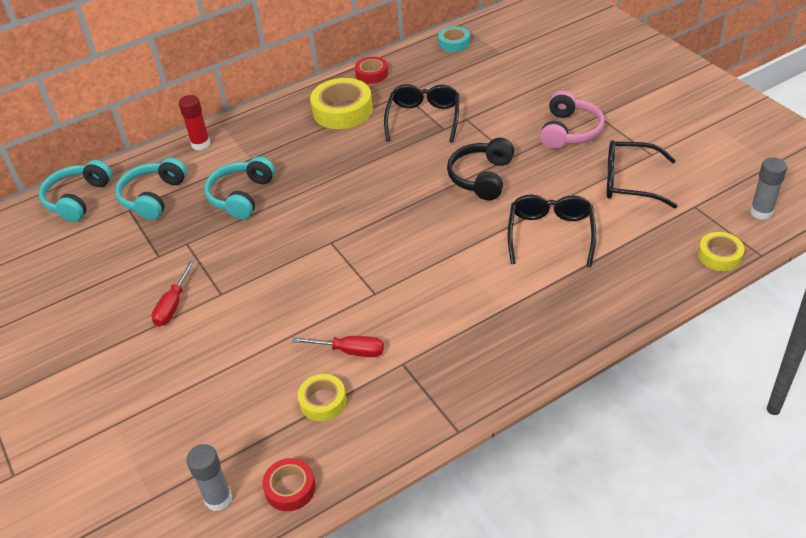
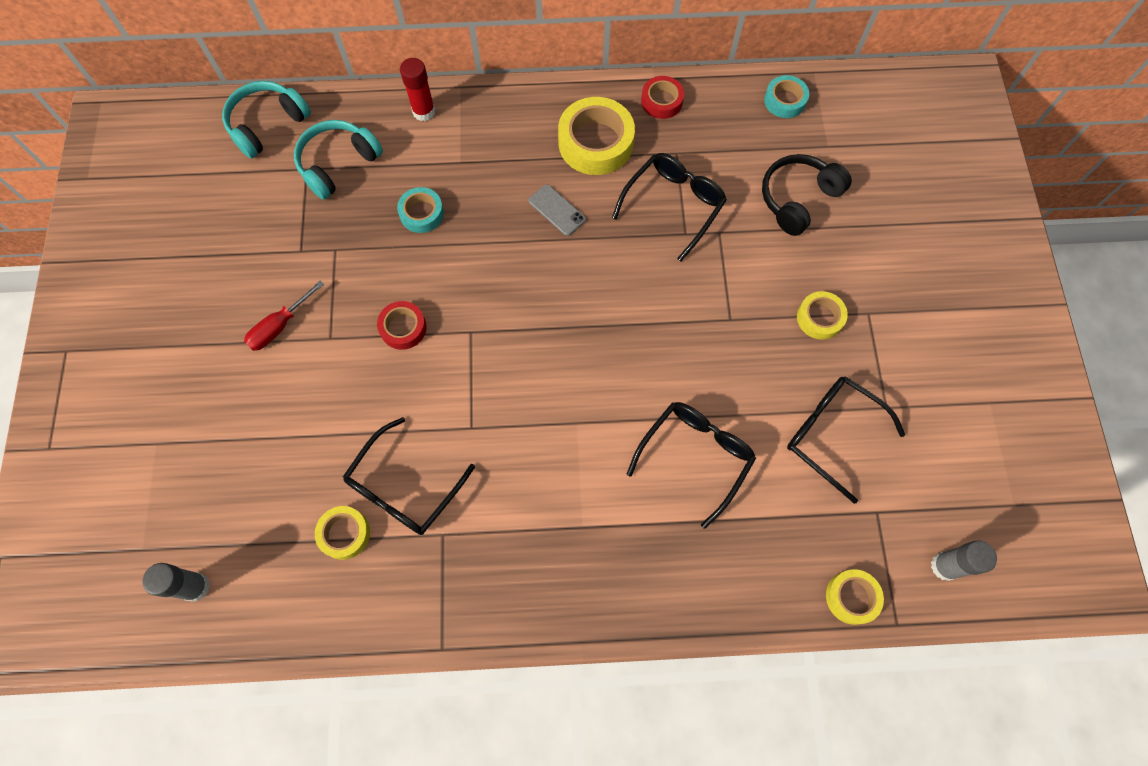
camera: 25 degrees right, 25 degrees up
turquoise headphones [204,156,275,220] -> turquoise tape [397,187,444,233]
red tape [262,458,316,511] -> red tape moved to [377,301,427,350]
red screwdriver [292,336,384,357] -> black glasses [343,417,475,535]
black headphones [447,138,514,200] -> black headphones moved to [762,154,852,236]
pink headphones [540,91,604,149] -> yellow tape [797,291,848,340]
none -> grey phone [528,184,586,236]

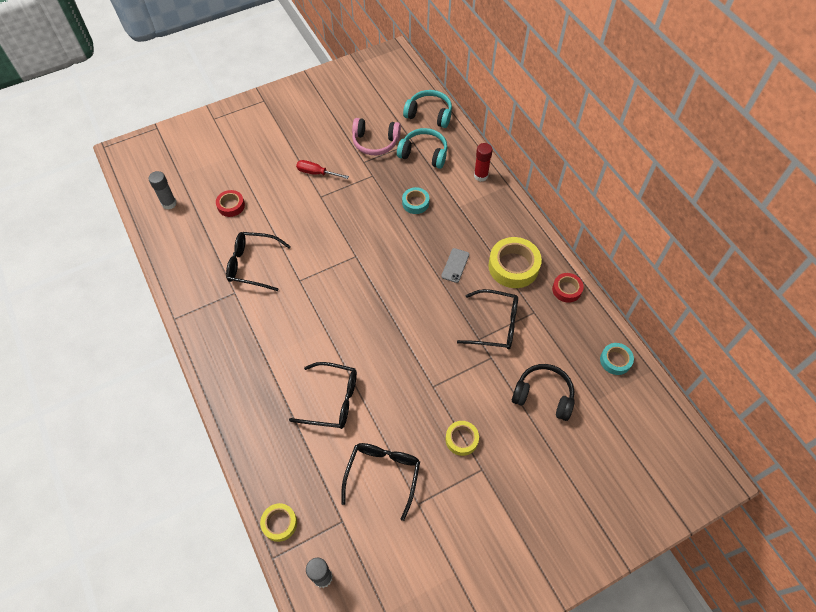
camera: 65 degrees right, 10 degrees down
yellow tape [315,506,370,560] -> none
red tape [377,301,427,350] -> red tape moved to [216,190,245,217]
none -> pink headphones [352,118,401,155]

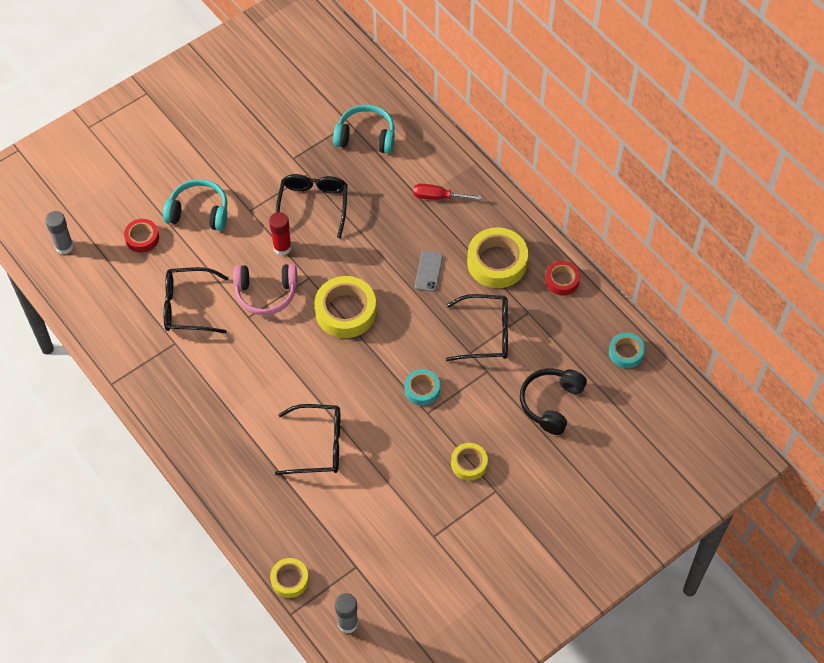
camera: 10 degrees left, 0 degrees up
red screwdriver [296,160,349,179] -> red screwdriver moved to [413,184,482,200]
black glasses [341,443,420,521] -> black glasses moved to [276,174,348,238]
pink headphones [352,118,401,155] -> pink headphones moved to [233,264,297,315]
turquoise tape [402,187,429,214] -> turquoise tape moved to [405,369,440,406]
turquoise headphones [403,90,452,128] -> turquoise headphones moved to [163,179,228,231]
red glue stick [474,143,493,182] -> red glue stick moved to [269,212,292,256]
black headphones [512,364,575,421] -> black headphones turned 75 degrees counterclockwise [520,368,587,435]
none -> yellow tape [314,276,376,338]

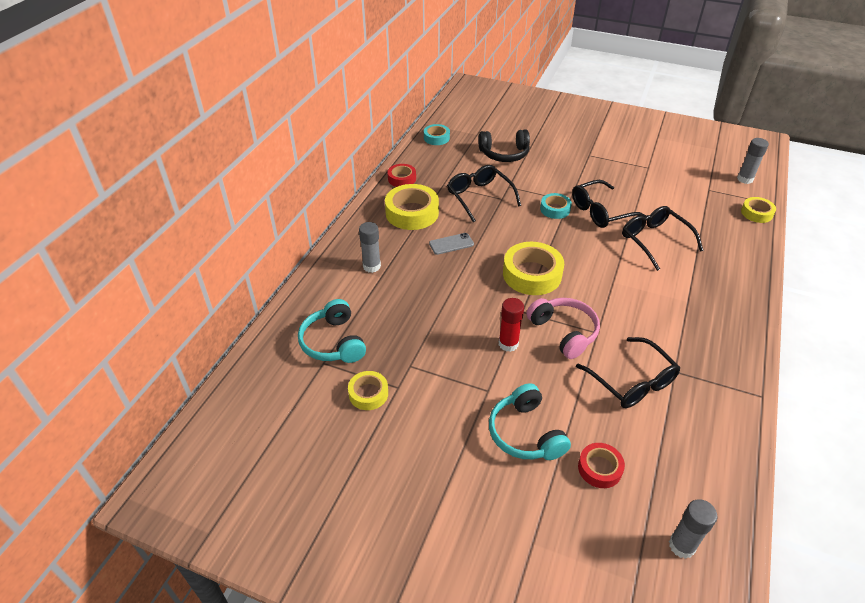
camera: 120 degrees left, 15 degrees down
black glasses [276,174,348,238] -> black glasses moved to [572,180,646,228]
red screwdriver [413,184,482,200] -> grey glue stick [359,222,381,273]
yellow tape [451,443,488,481] -> yellow tape moved to [348,371,388,410]

